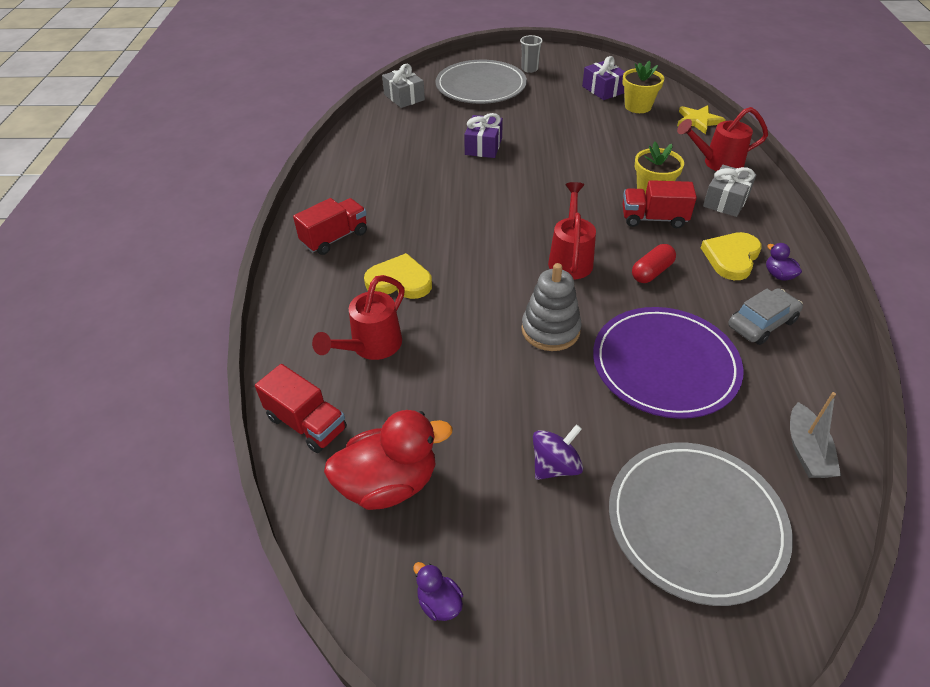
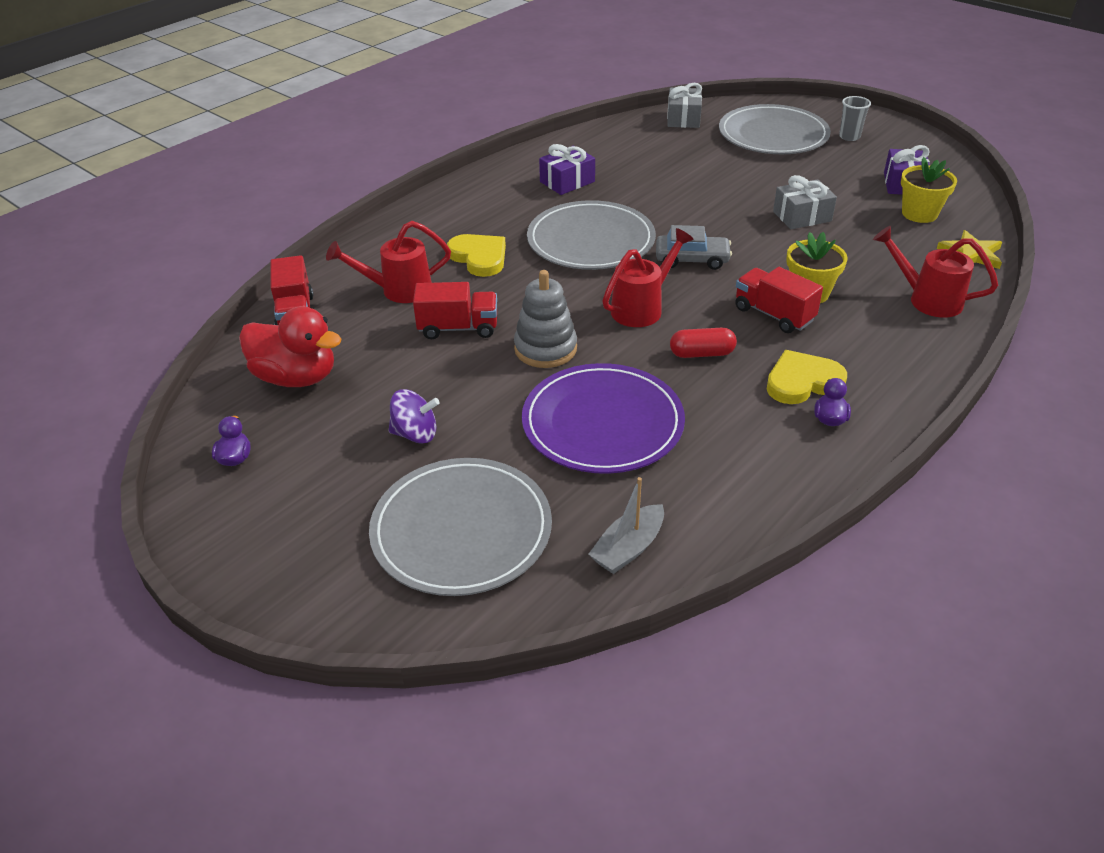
camera: 40 degrees right, 5 degrees down
red truck [293,198,367,255] -> red truck moved to [413,282,497,339]
purple gift [464,113,503,158] -> purple gift moved to [539,144,595,195]
grey gift [703,165,756,217] -> grey gift moved to [773,175,837,229]
grey car [729,288,803,345] -> grey car moved to [656,225,732,270]
none -> grey plate [527,200,656,270]

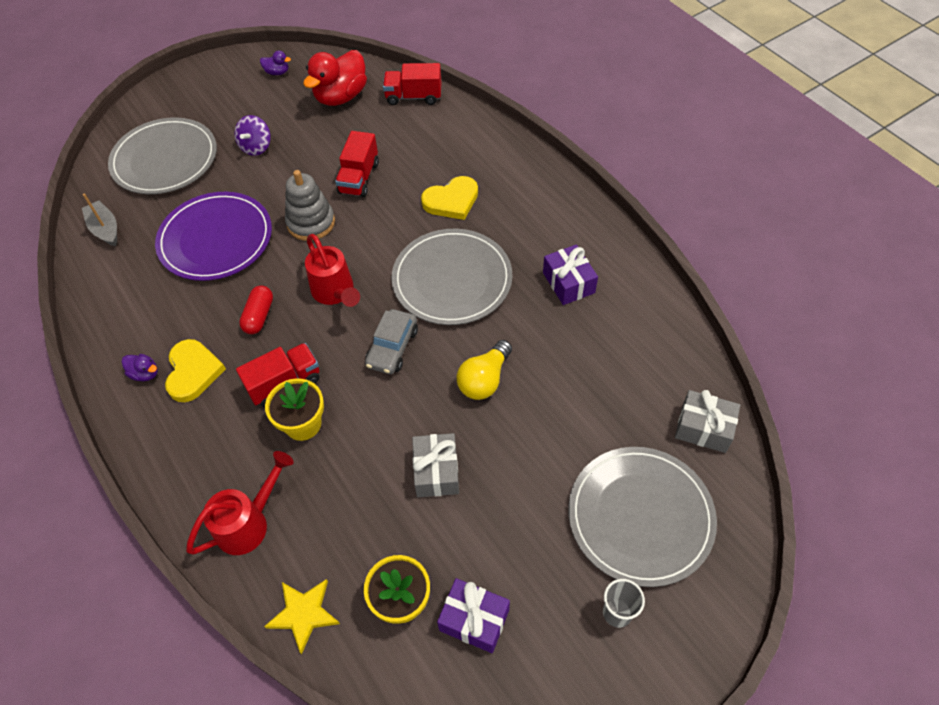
camera: 105 degrees right, 15 degrees up
red watering can [326,221,451,303] -> none
none -> yellow light bulb [457,340,512,400]

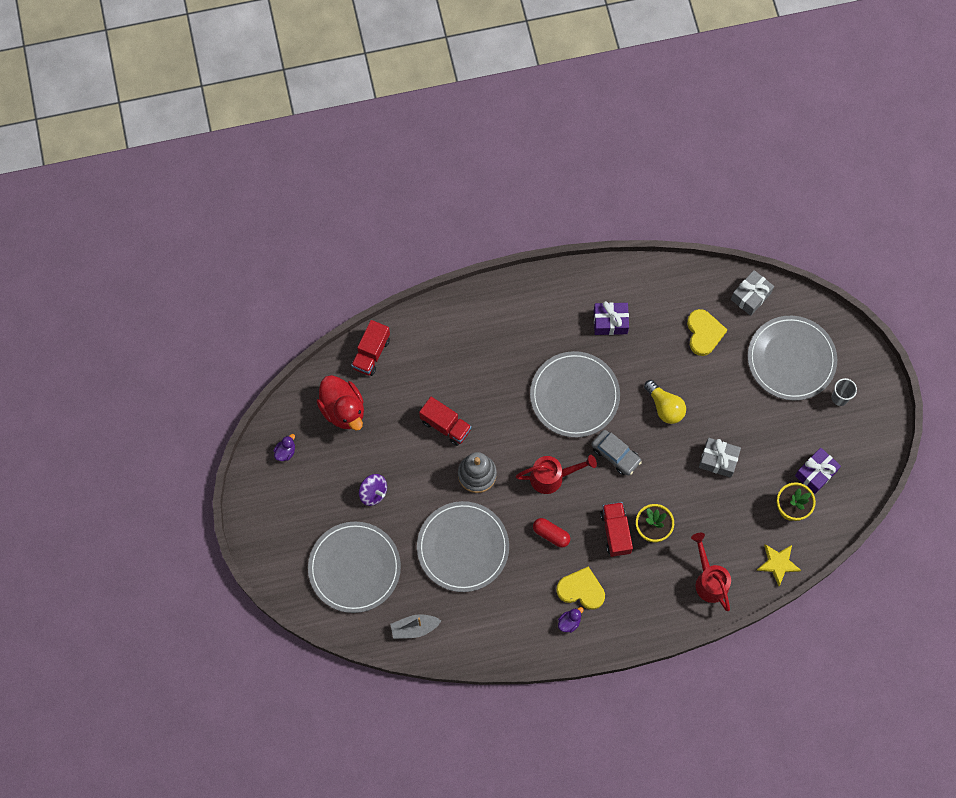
camera: 70 degrees left, 15 degrees up
purple plate [155,192,272,281] -> grey plate [417,501,509,592]
yellow heart [421,176,478,220] -> yellow heart moved to [687,309,727,356]

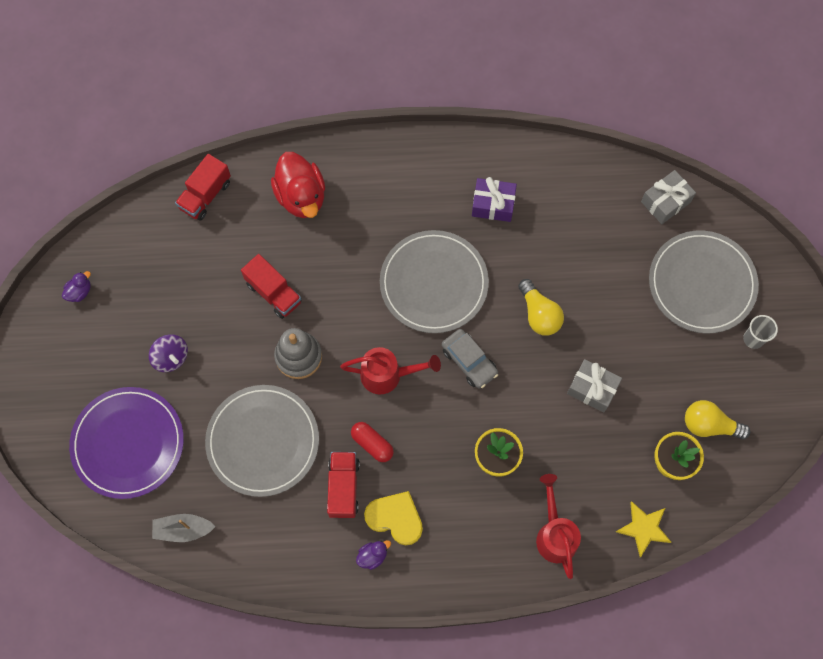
camera: 10 degrees right, 0 degrees up
grey plate [308,522,401,613] -> purple plate [69,387,184,499]
red duck [317,375,364,431] -> red duck moved to [271,152,325,218]
red truck [600,502,633,557] -> red truck moved to [327,452,360,518]
yellow heart [687,309,727,356] -> none
purple gift [795,448,841,494] -> yellow light bulb [685,400,750,439]

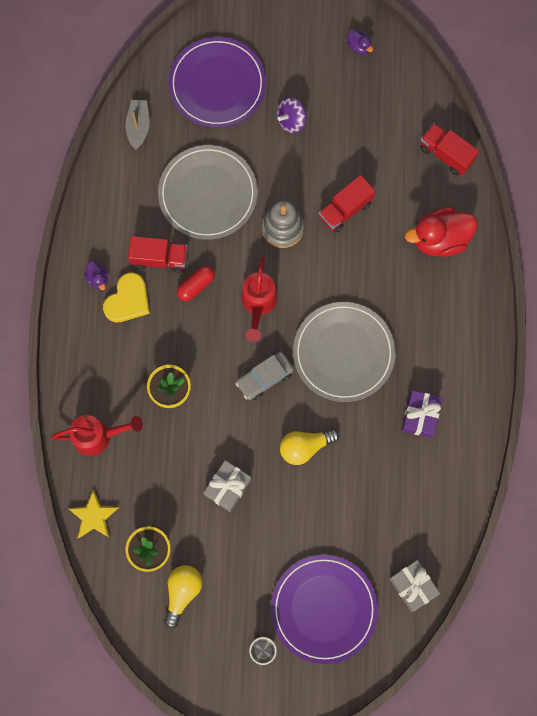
camera: 95 degrees right, 5 degrees up
grey plate [649,231,759,333] -> purple plate [271,555,378,664]

